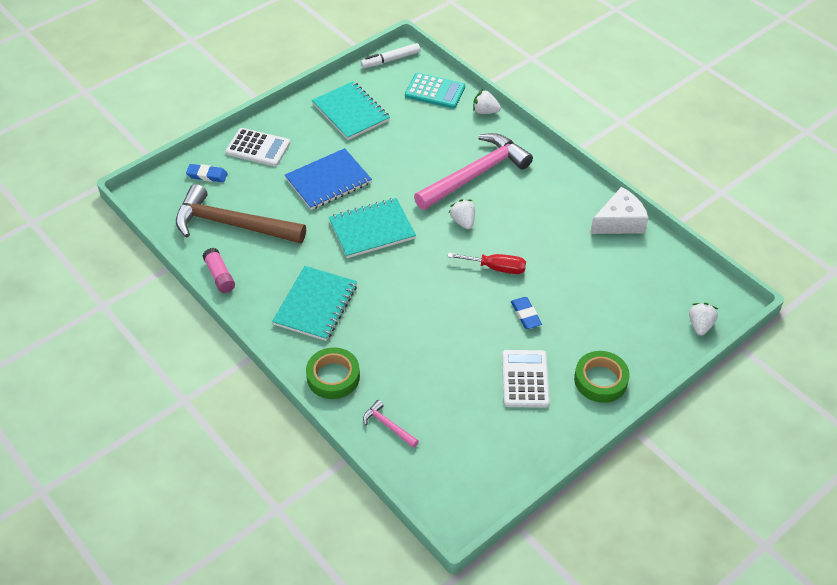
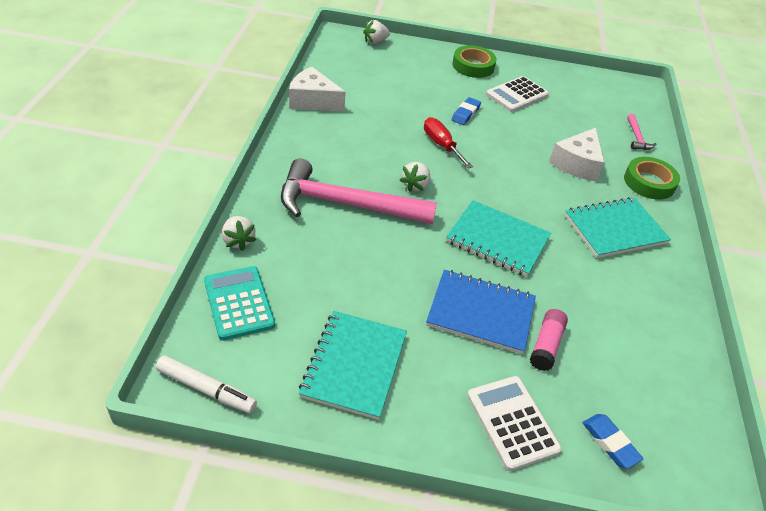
camera: 135 degrees left, 5 degrees down
brown hammer [176,184,306,243] -> none
pink glue stick [203,248,235,293] -> pink glue stick moved to [530,309,568,371]
none -> white cheese [549,128,605,181]

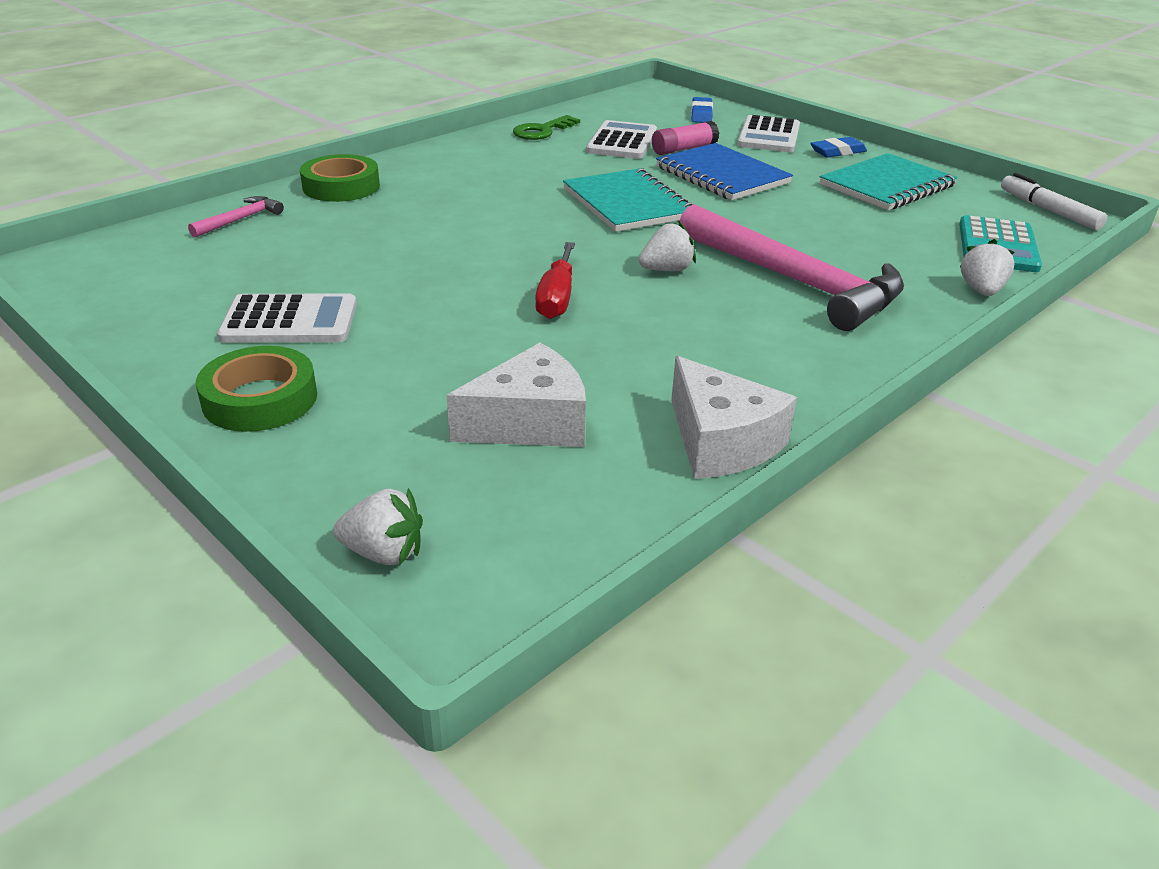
camera: 140 degrees left, 10 degrees down
blue eraser [451,97,481,125] -> blue eraser moved to [811,137,867,157]
white cheese [549,128,605,181] -> white cheese moved to [447,343,586,447]
turquoise notebook [565,197,671,258] -> none
none -> green key [513,115,580,140]
none -> white calculator [586,120,657,159]

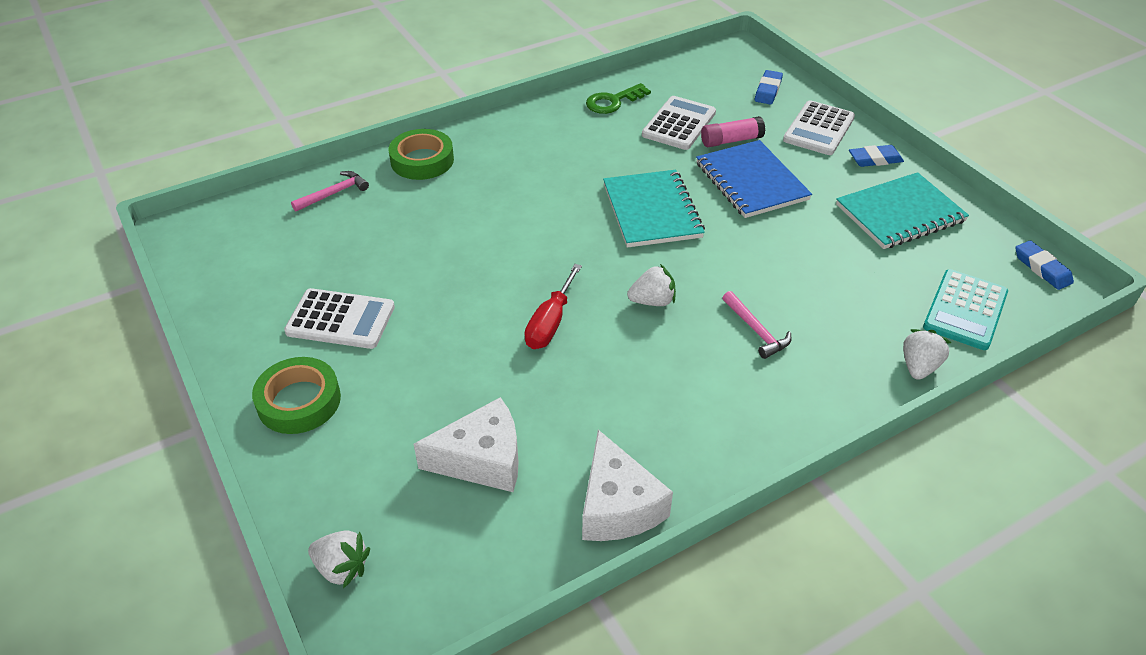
camera: 15 degrees right, 10 degrees up
pink hammer [680,204,904,331] -> pink hammer [723,291,791,359], size x0.42
white marker [1001,173,1107,230] -> blue eraser [1015,240,1074,290]

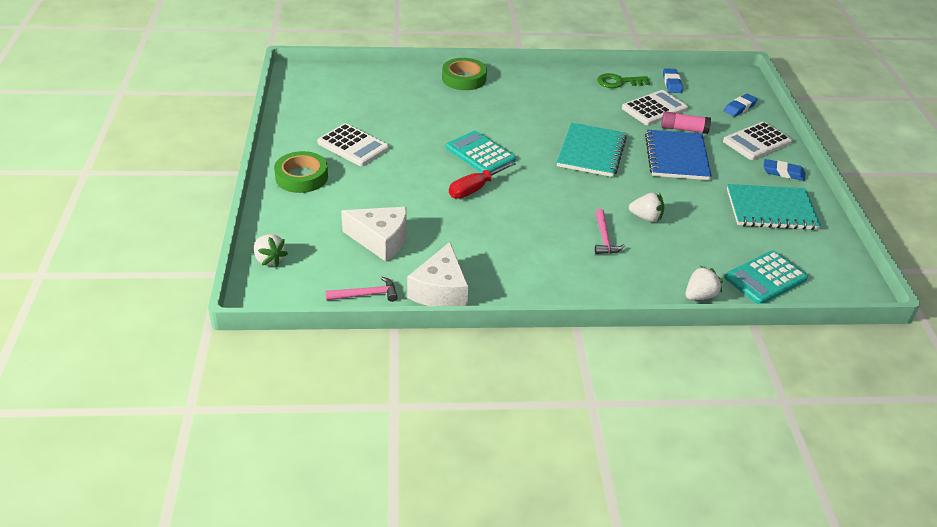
camera: 25 degrees right, 5 degrees down
pink hammer [291,171,369,212] -> pink hammer moved to [325,277,398,302]
white strawberry [627,264,676,306] -> white strawberry moved to [629,192,664,222]
blue eraser [1015,240,1074,290] -> blue eraser moved to [663,68,683,93]
none -> turquoise calculator [446,131,516,173]

